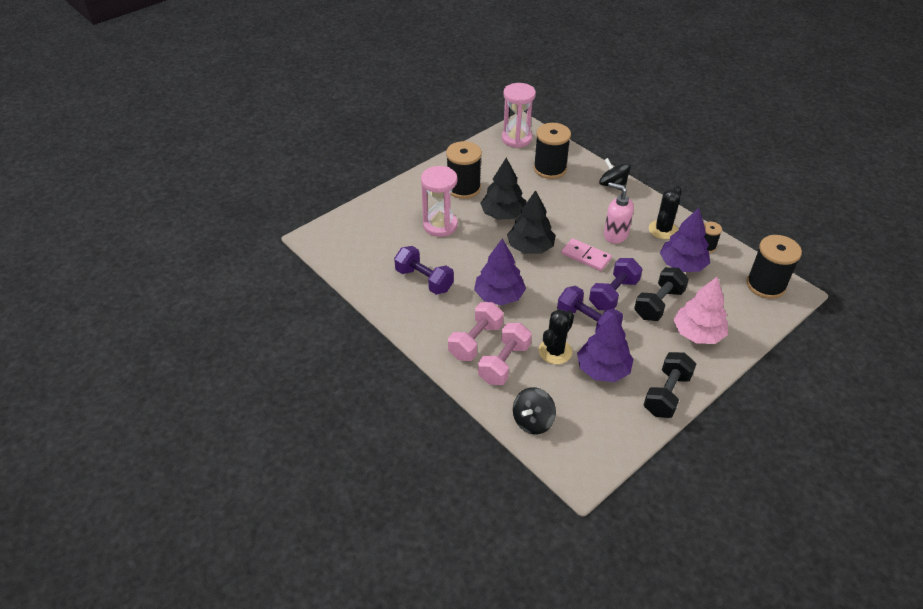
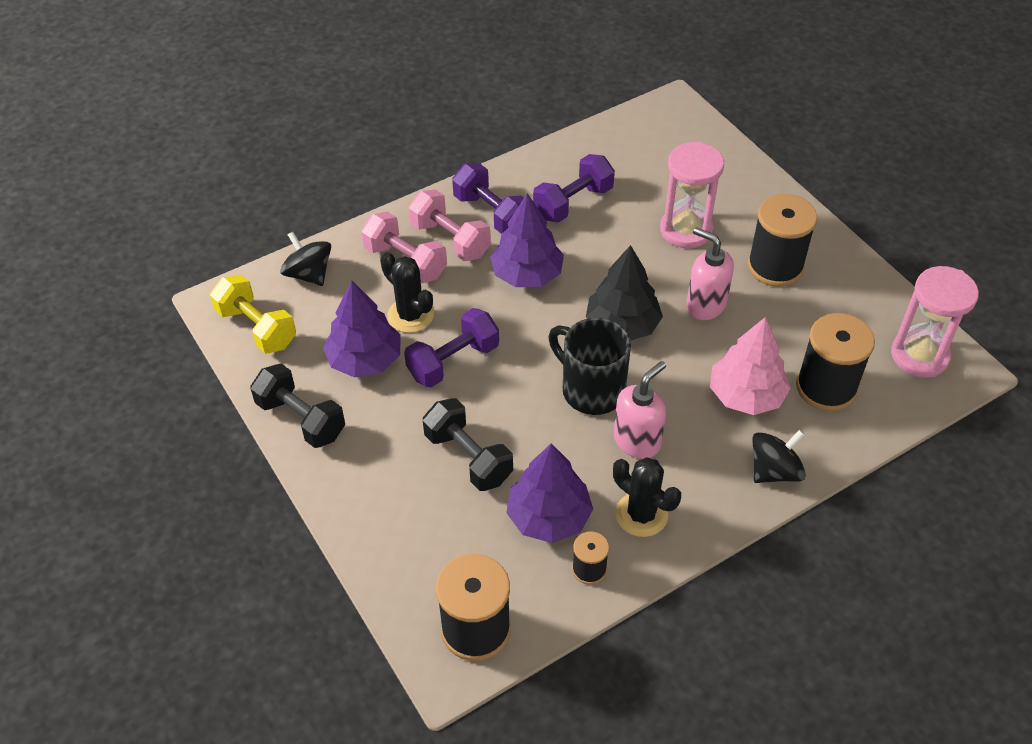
camera: 100 degrees right, 5 degrees up
black tree [480,158,526,220] -> pink soap dispenser [686,227,734,320]
pink domino [561,238,612,271] -> black mug [548,317,631,415]
purple dumbbell [589,258,643,311] -> purple dumbbell moved to [452,163,524,234]
pink tree [673,277,728,344] -> pink tree moved to [710,317,791,415]
none -> yellow dumbbell [210,275,296,354]

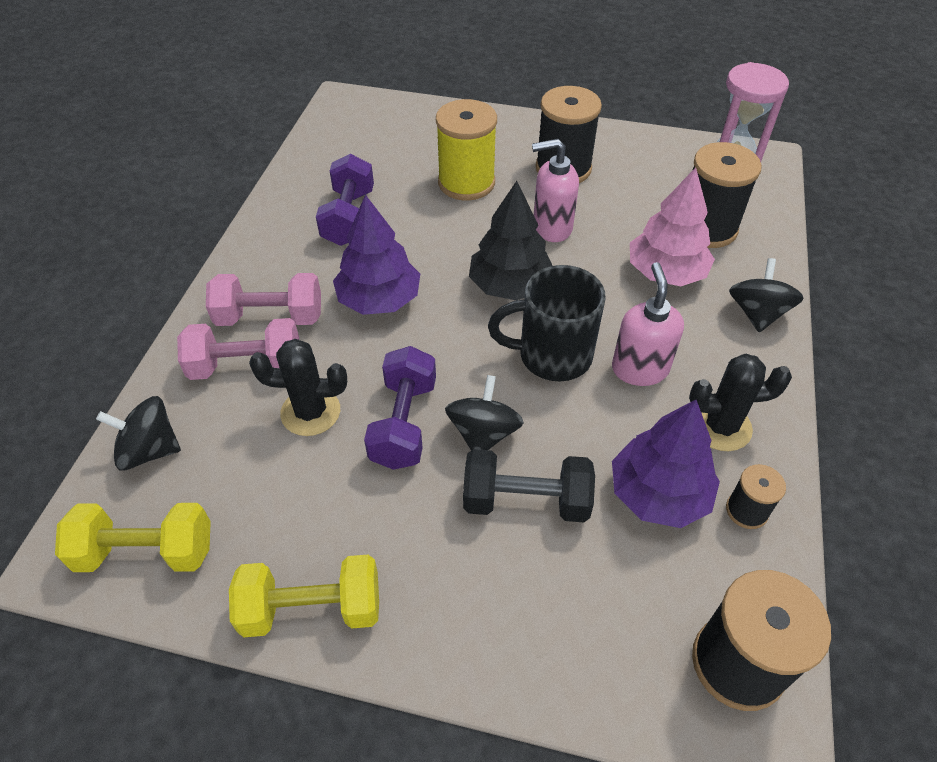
camera: 45 degrees left, 0 degrees up
black dumbbell [250,364,345,448] -> yellow dumbbell [229,555,379,637]
purple tree [323,281,401,378] -> none
purple dumbbell [452,163,524,234] -> none
pink hourglass [660,141,724,248] -> yellow spool [436,99,497,200]
none -> black spinning top [445,375,524,450]

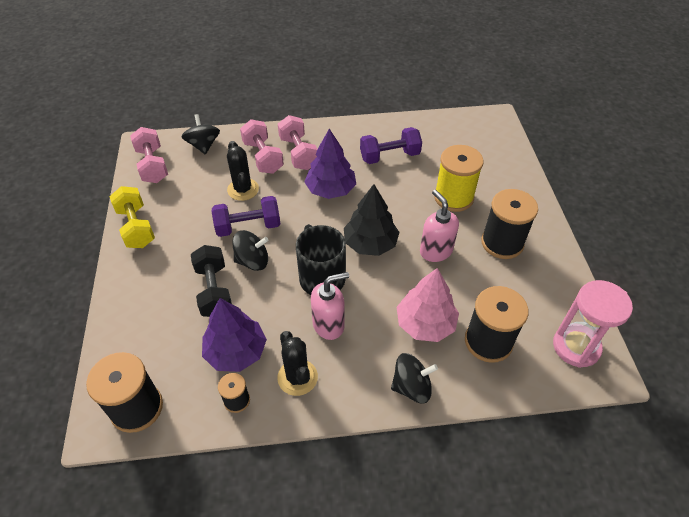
camera: 70 degrees right, 0 degrees up
yellow dumbbell [55,503,211,572] -> pink dumbbell [130,127,168,183]

